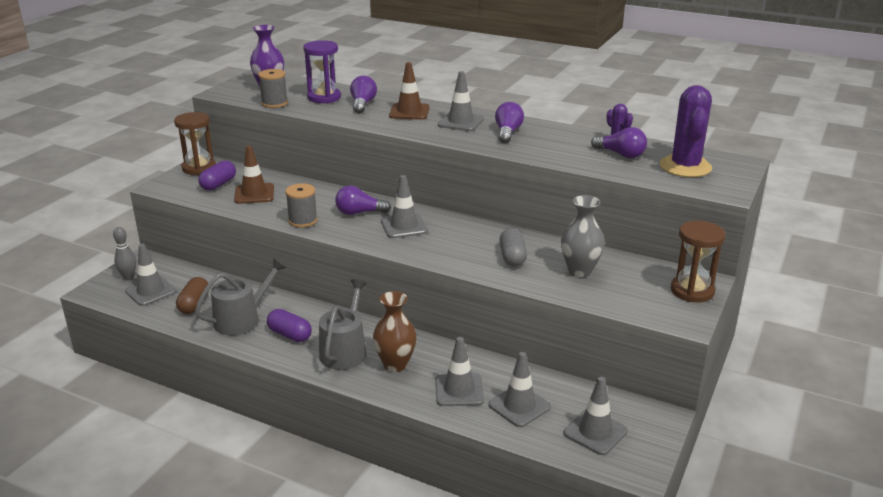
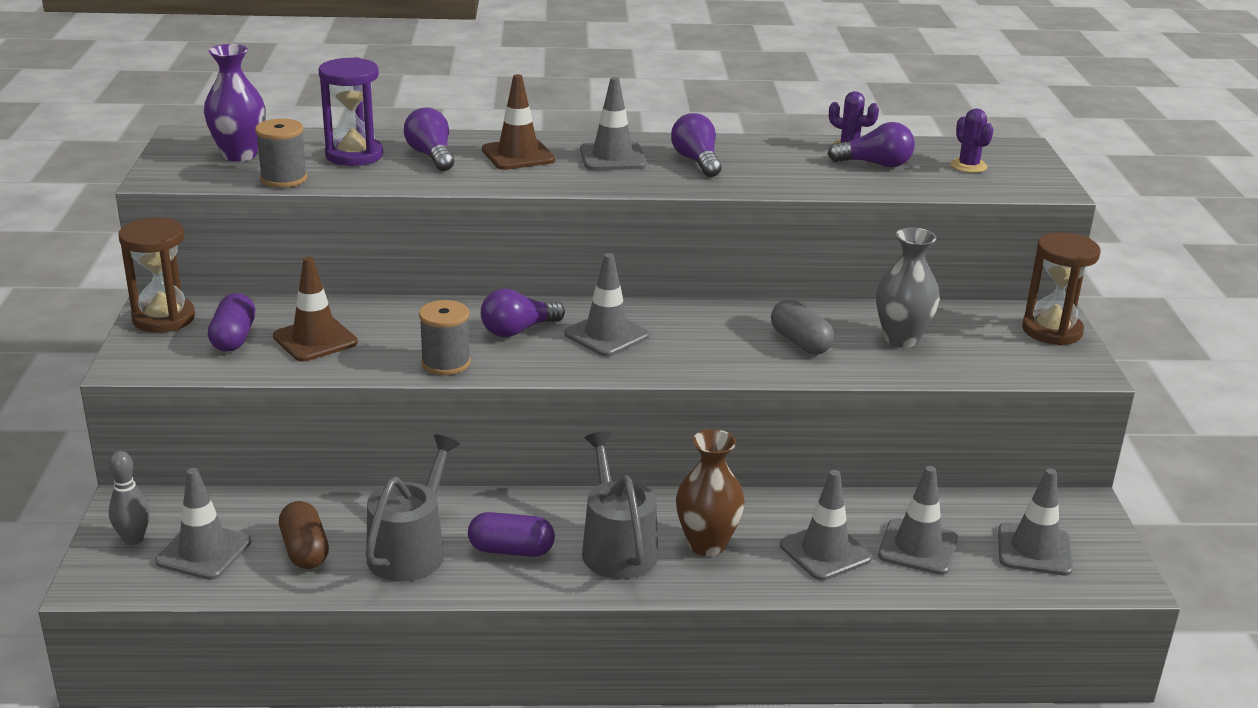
camera: 30 degrees left, 0 degrees up
purple cactus [660,85,712,177] -> purple cactus [950,108,994,173], size x0.51

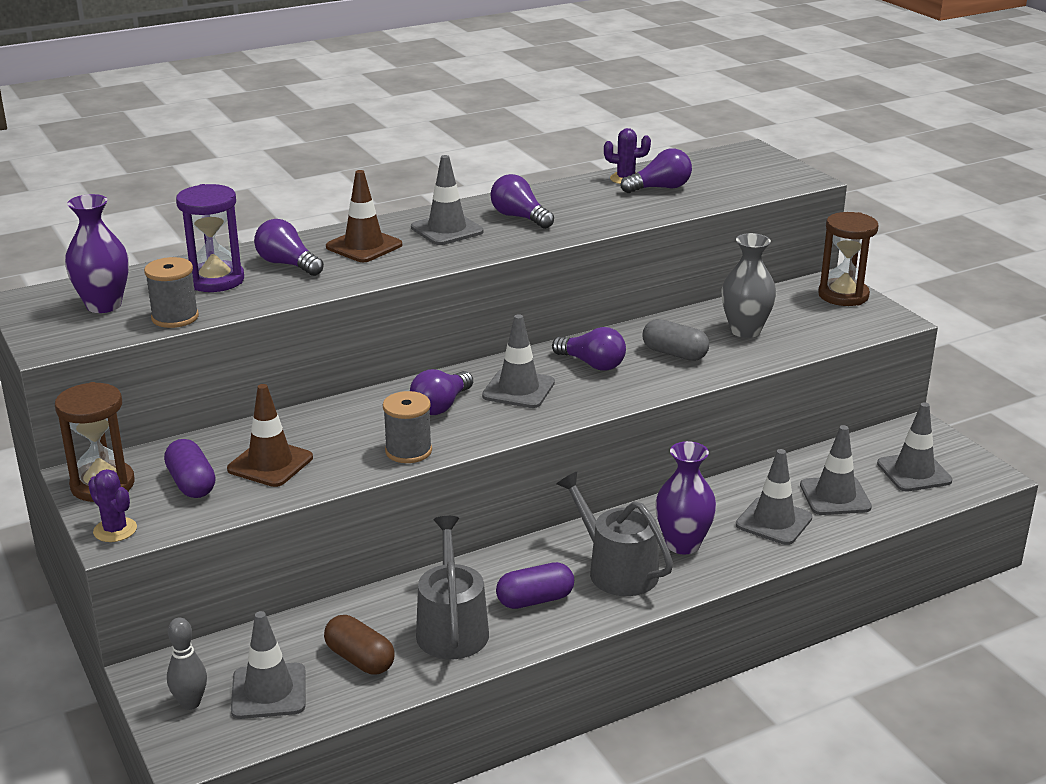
camera: 25 degrees left, 0 degrees up
brown vase [676,429,745,556] -> purple vase [655,441,716,555]
purple cactus [950,108,994,173] -> purple cactus moved to [88,469,137,542]
none -> purple light bulb [552,327,626,371]

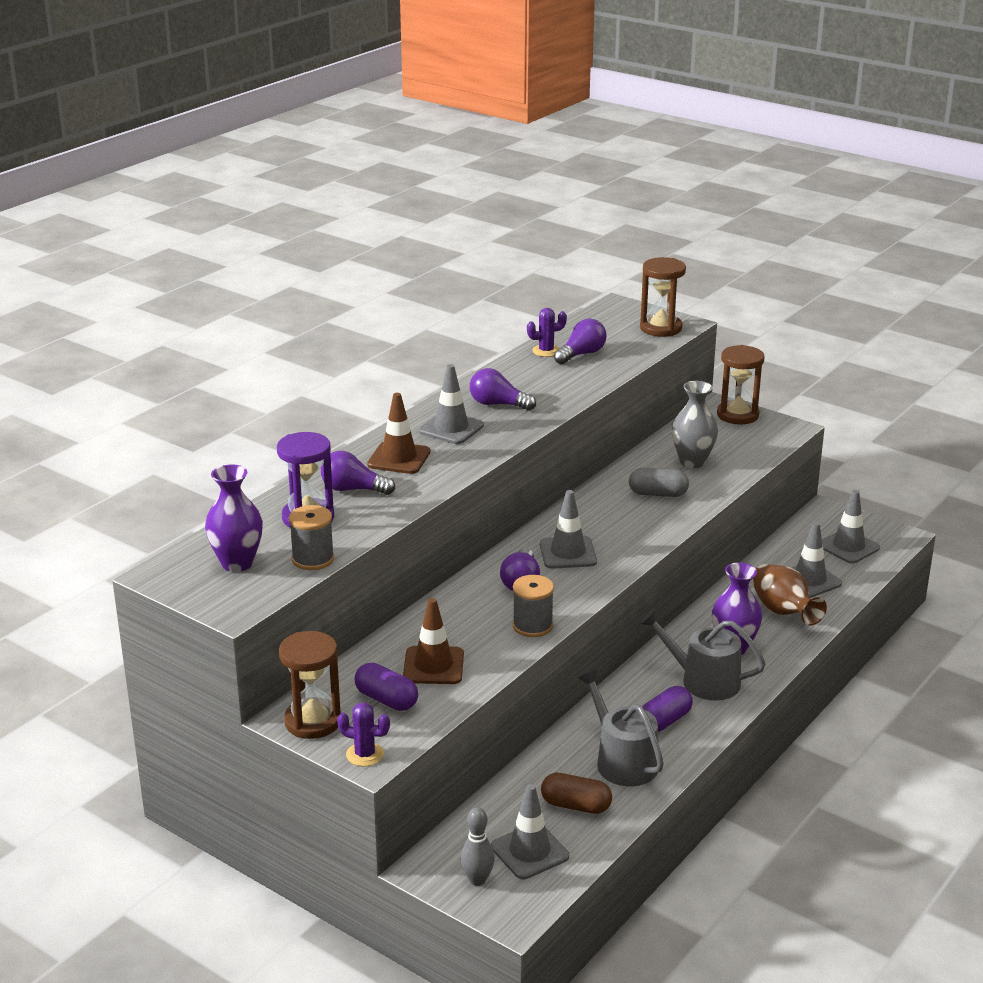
camera: 25 degrees left, 0 degrees up
purple light bulb [552,327,626,371] -> none
grey traffic cone [736,449,812,545] -> brown vase [751,564,827,626]
none -> brown hourglass [640,257,686,337]

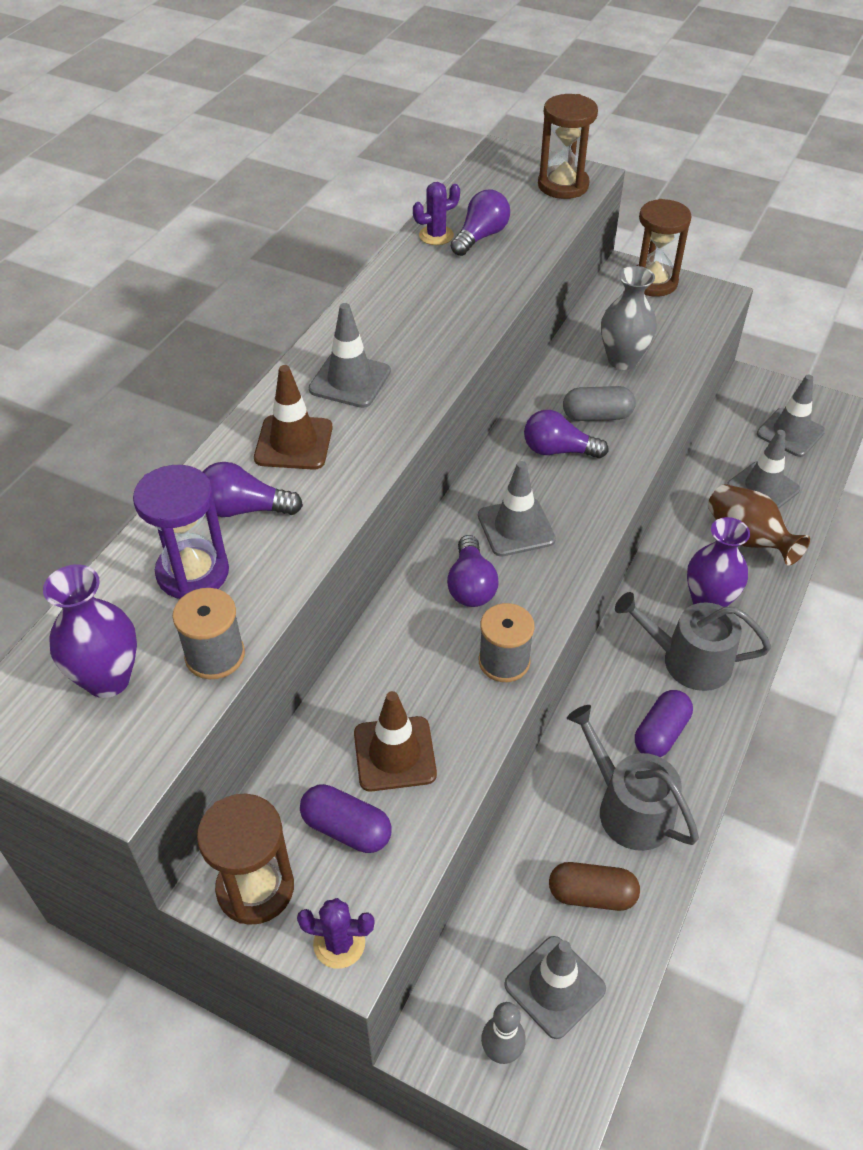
camera: 10 degrees left, 20 degrees up
purple light bulb [470,368,536,411] -> purple light bulb moved to [524,410,609,459]

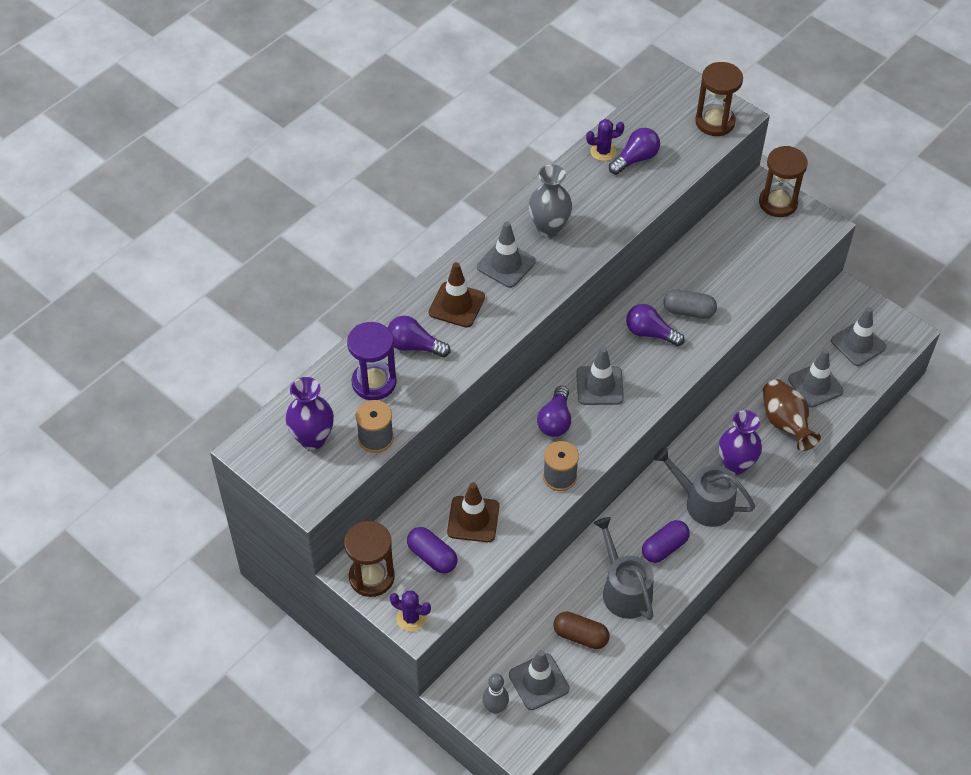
camera: 15 degrees right, 5 degrees up
grey vase [601,266,657,370] -> grey vase moved to [529,164,572,237]

